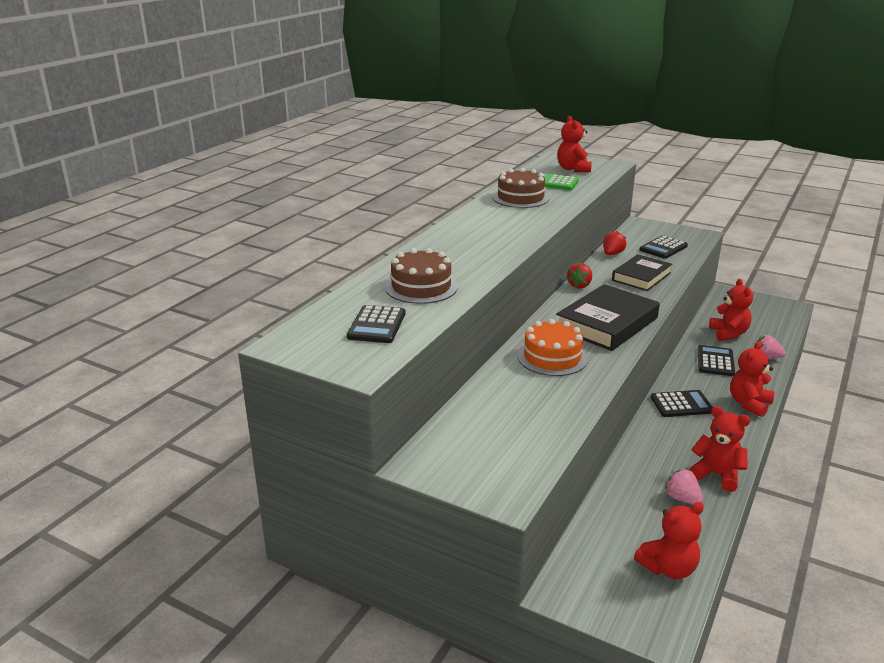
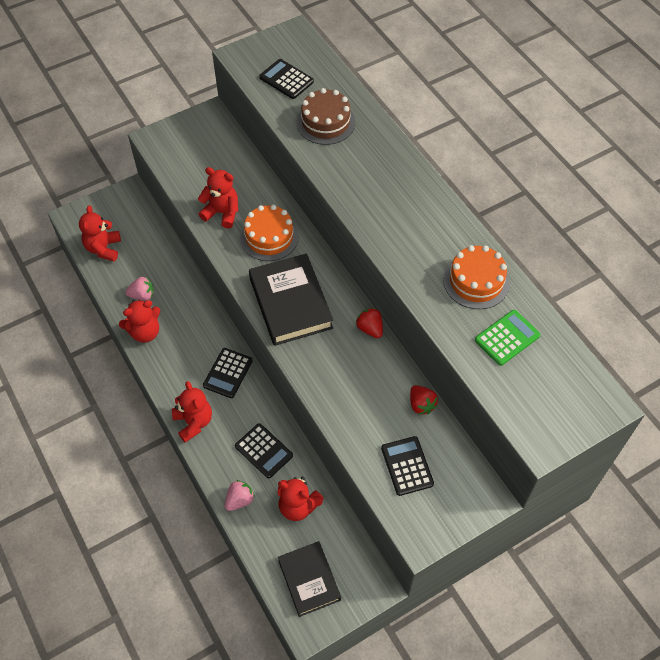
camera: 120 degrees right, 30 degrees up
brown cake [492,168,549,208] -> orange cake [443,245,510,309]
red teddy bear [557,116,592,172] -> red teddy bear moved to [198,167,238,229]
black book [612,254,672,291] -> black book moved to [278,541,341,617]

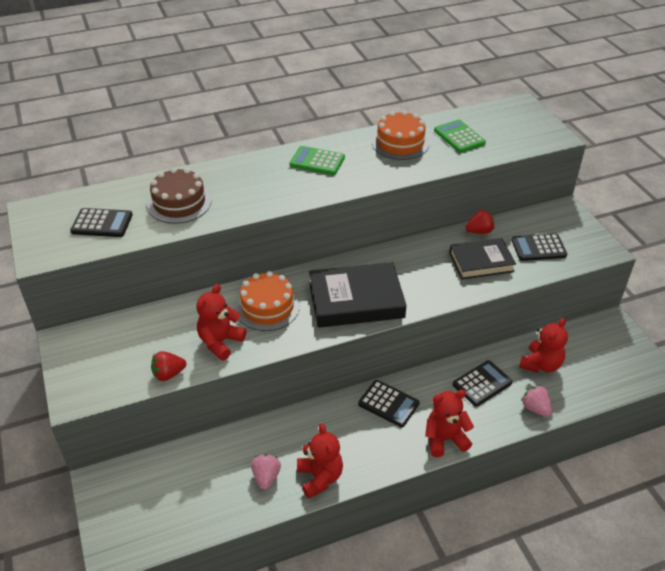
camera: 80 degrees left, 15 degrees down
red teddy bear [79,205,121,261] -> none
black calculator [259,59,314,99] -> black calculator turned 135 degrees counterclockwise [70,208,133,237]
black book [278,541,341,617] -> black book moved to [449,238,516,279]
red strawberry [356,308,383,338] -> red strawberry moved to [151,351,186,381]
none -> green calculator [289,146,345,175]

